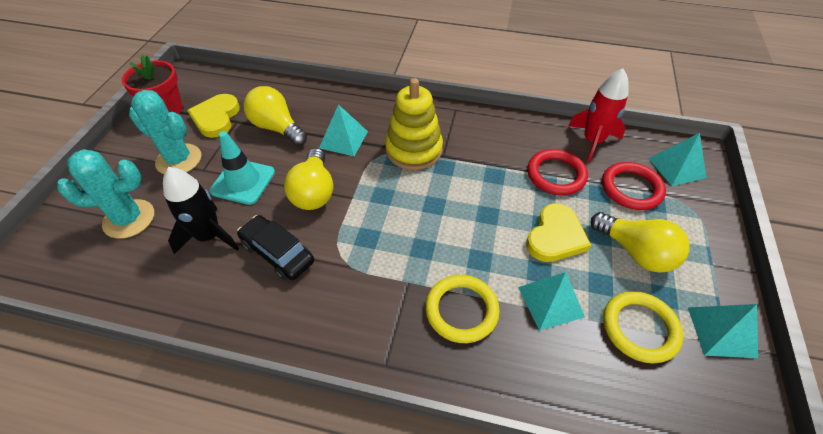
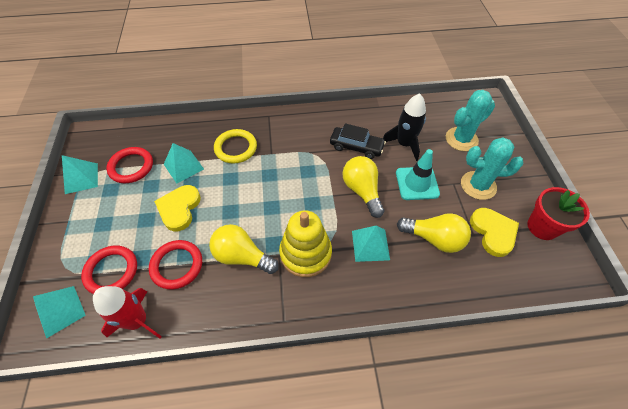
camera: 160 degrees right, 5 degrees up
yellow light bulb [591,212,690,273] -> yellow light bulb moved to [209,224,279,274]
yellow ring [603,291,683,363] -> red ring [106,147,153,183]

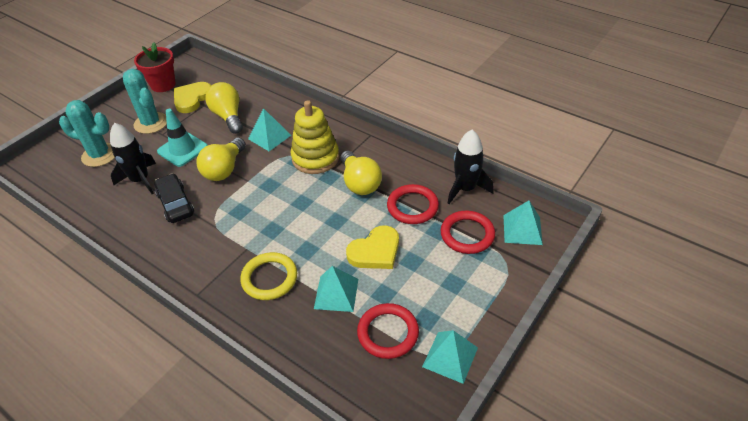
camera: 135 degrees left, 10 degrees down
red rocket [93,286,162,339] -> black rocket [448,130,494,204]

